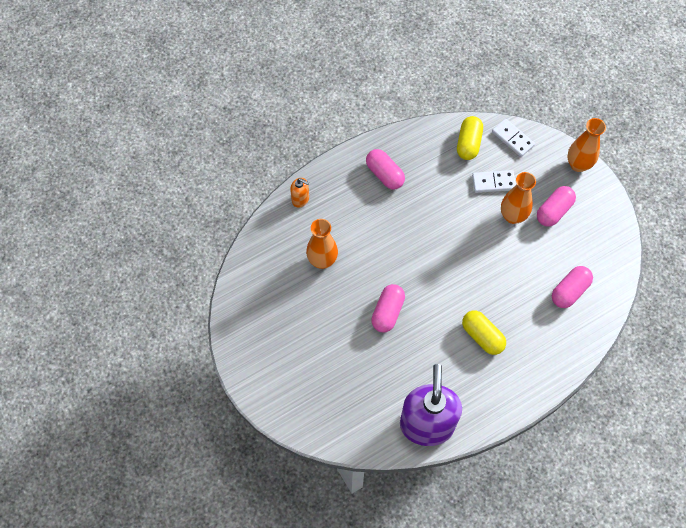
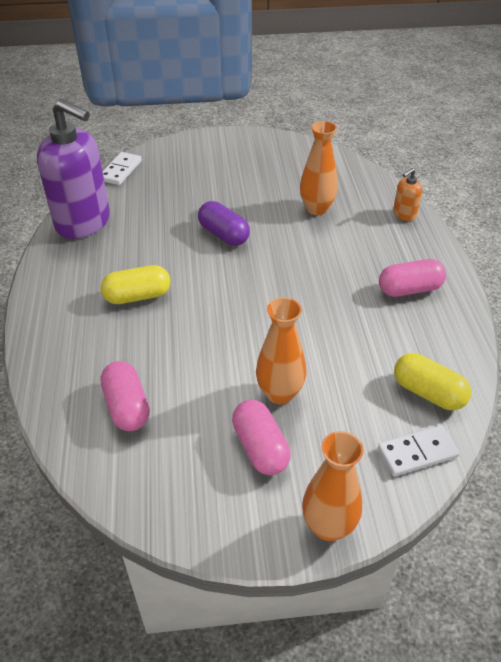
camera: 115 degrees right, 20 degrees down
pink capsule [371,284,405,332] -> purple capsule [198,201,250,246]
white domino [472,170,516,193] -> white domino moved to [103,152,142,185]

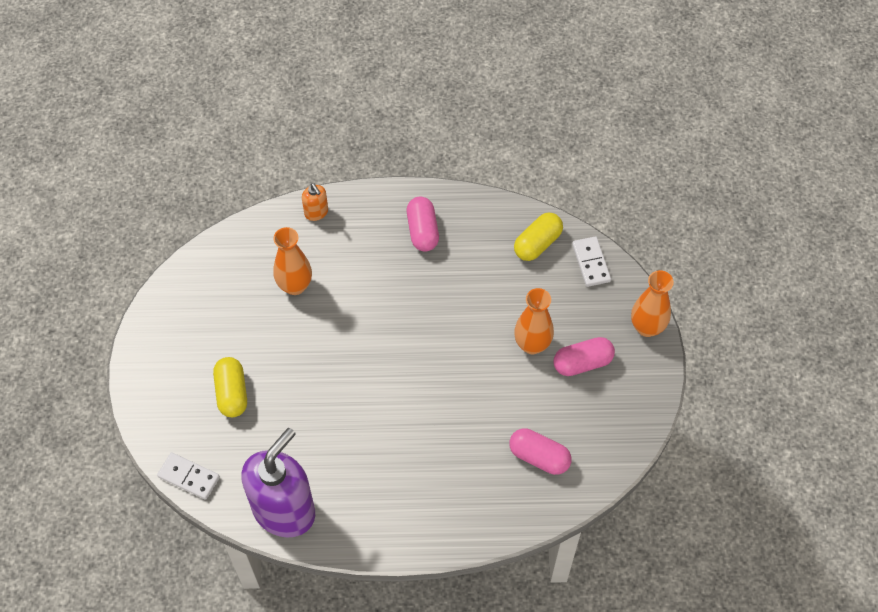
camera: 85 degrees left, 15 degrees up
yellow capsule [101,265,170,304] -> yellow capsule moved to [213,357,247,417]
pink capsule [101,361,150,431] -> pink capsule turned 45 degrees clockwise [509,428,572,475]
purple capsule [198,201,250,246] -> none

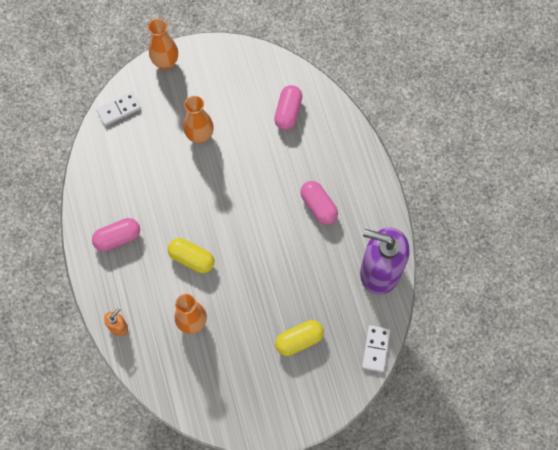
camera: 105 degrees left, 10 degrees up
yellow capsule [514,213,563,261] -> yellow capsule moved to [168,238,214,273]
pink capsule [553,337,615,376] -> pink capsule moved to [300,181,338,225]

